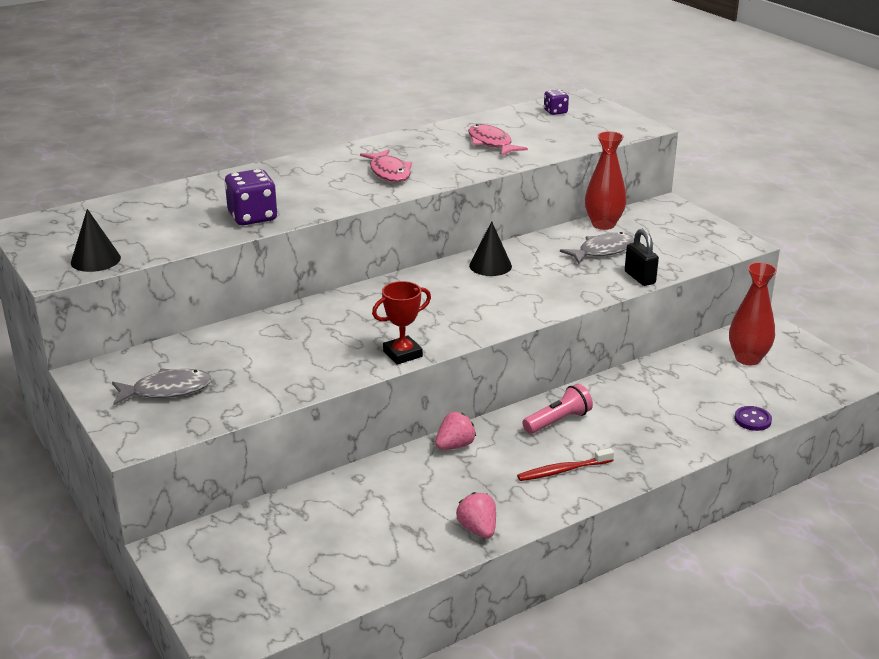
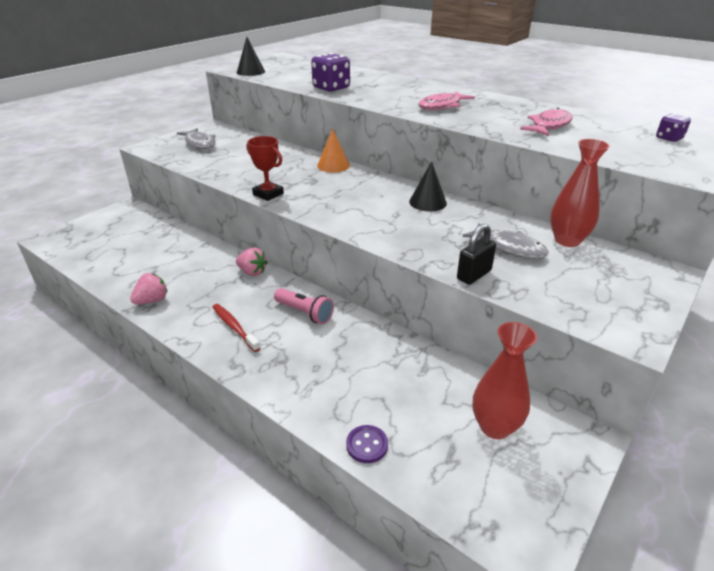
camera: 70 degrees right, 5 degrees up
none -> orange cone [317,128,350,172]

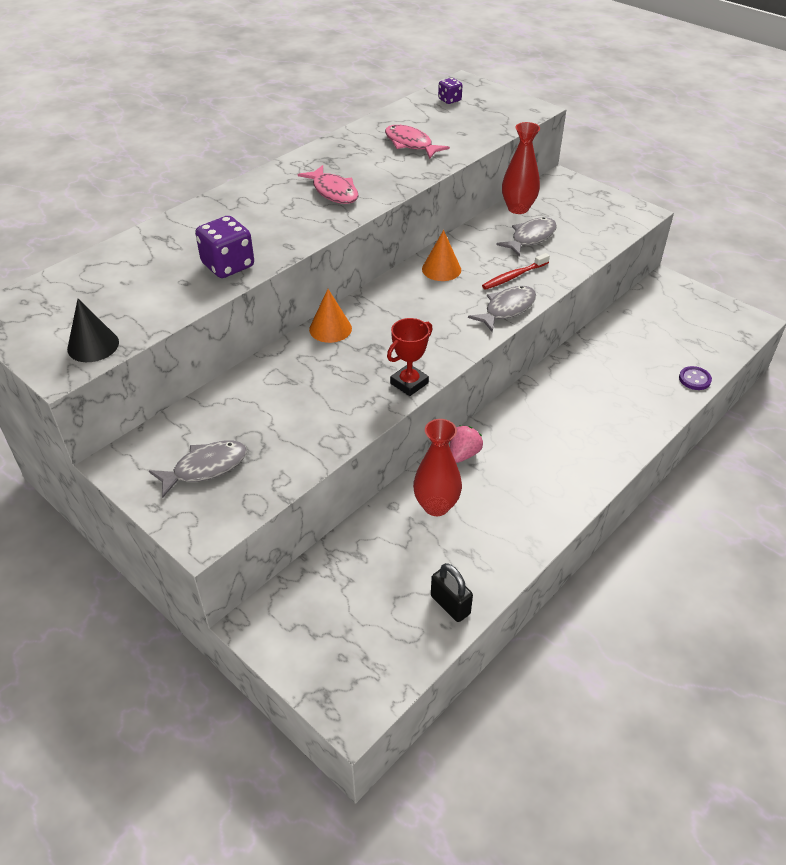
camera: 85 degrees left, 10 degrees up
pink strawberry [130,273,167,305] -> none
red toothbrush [213,304,260,352] -> red toothbrush moved to [482,253,550,290]
pink flashlight [274,288,334,324] -> none
black cone [409,161,447,211] -> orange cone [422,230,461,281]
black padlock [457,224,496,285] -> black padlock moved to [431,563,473,622]
red vase [473,322,537,439] -> red vase moved to [413,419,462,516]
none -> grey fish [468,286,536,332]

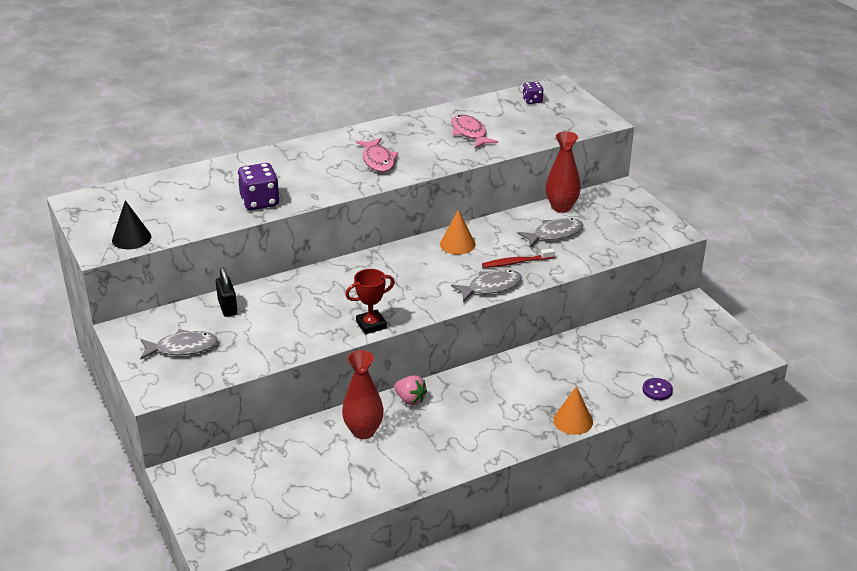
camera: 20 degrees right, 10 degrees down
orange cone [309,289,352,343] -> orange cone moved to [553,386,593,435]
black padlock [431,563,473,622] -> black padlock moved to [216,268,238,317]
pink strawberry [450,425,483,463] -> pink strawberry turned 75 degrees clockwise [394,375,427,405]

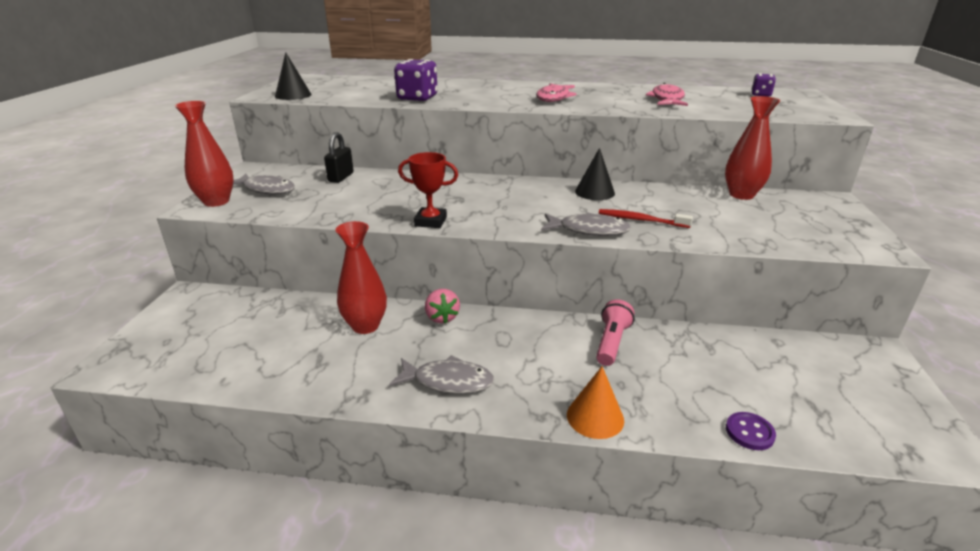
camera: 35 degrees right, 5 degrees down
orange cone [440,210,475,254] -> black cone [575,148,615,200]
grey fish [517,218,583,247] -> grey fish moved to [389,355,494,394]
none -> red vase [175,101,234,207]
none -> pink flashlight [596,299,634,366]

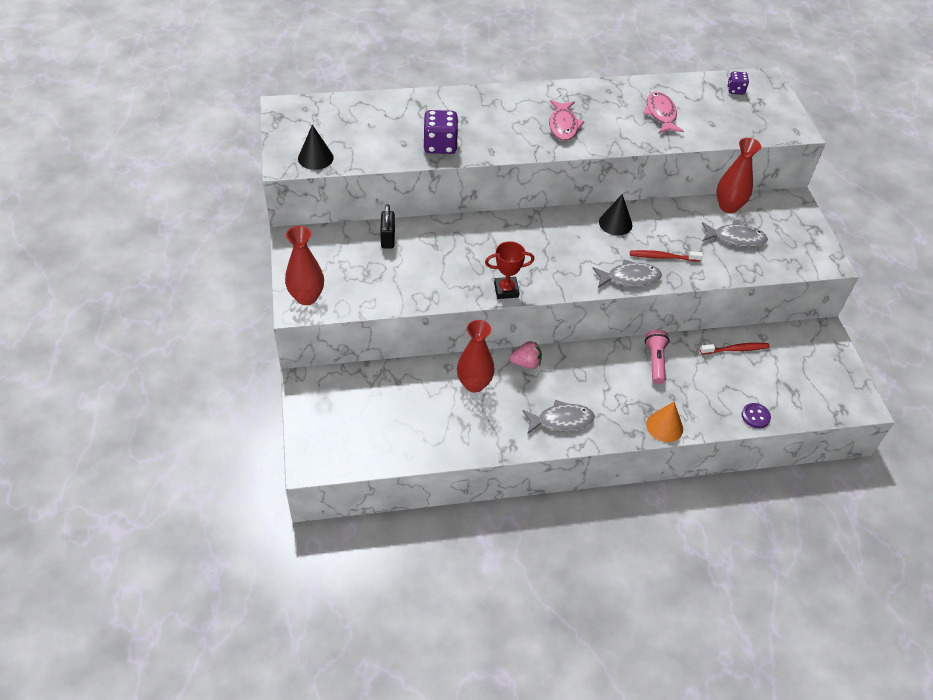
camera: 20 degrees left, 20 degrees up
grey fish [233,173,295,194] -> grey fish moved to [702,221,768,247]
pink strawberry [425,289,460,324] -> pink strawberry turned 60 degrees counterclockwise [510,341,542,369]
none -> red toothbrush [700,343,770,354]

